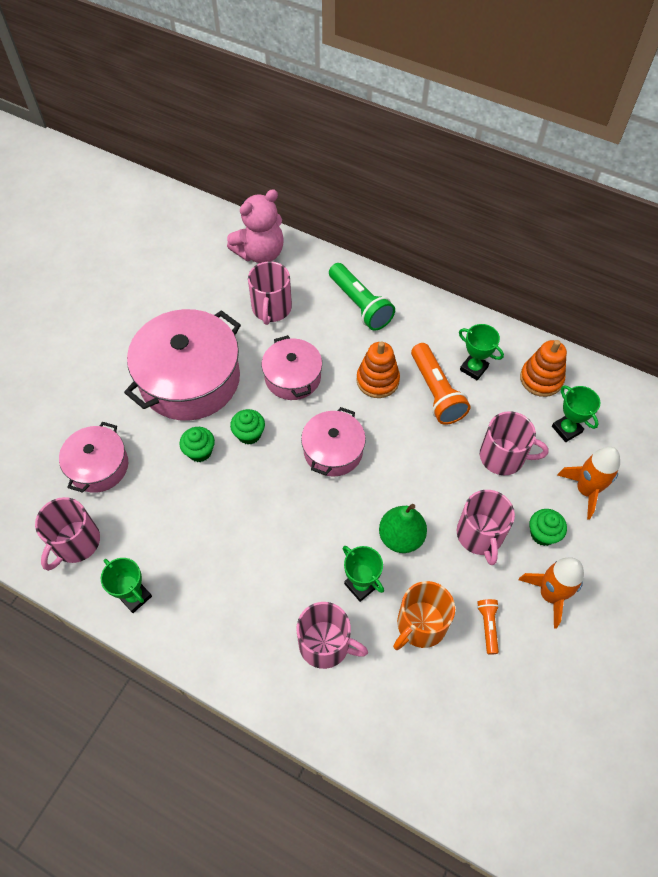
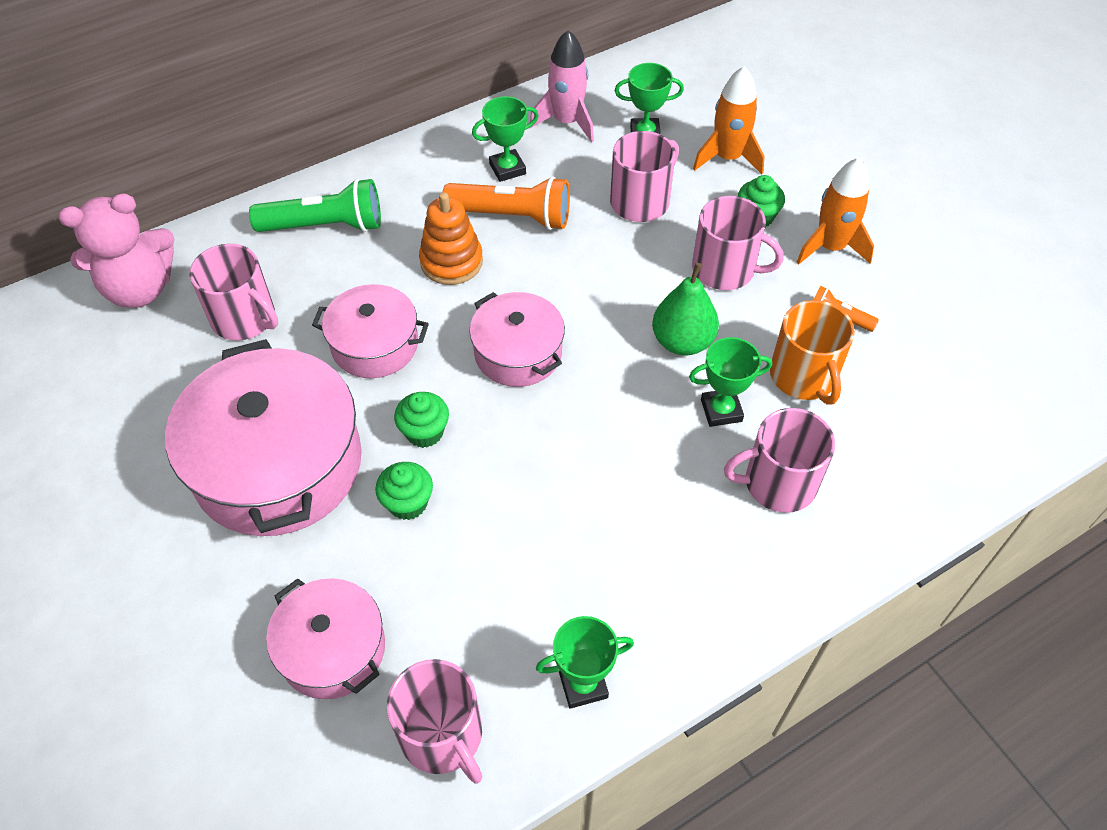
camera: 60 degrees left, 5 degrees down
pink teddy bear [227,189,284,263] -> pink teddy bear turned 75 degrees clockwise [58,193,175,308]
pink mug [296,602,368,669] -> pink mug turned 150 degrees counterclockwise [724,408,835,513]
orange stacking toy [520,340,567,397] -> pink rocket [530,30,594,142]

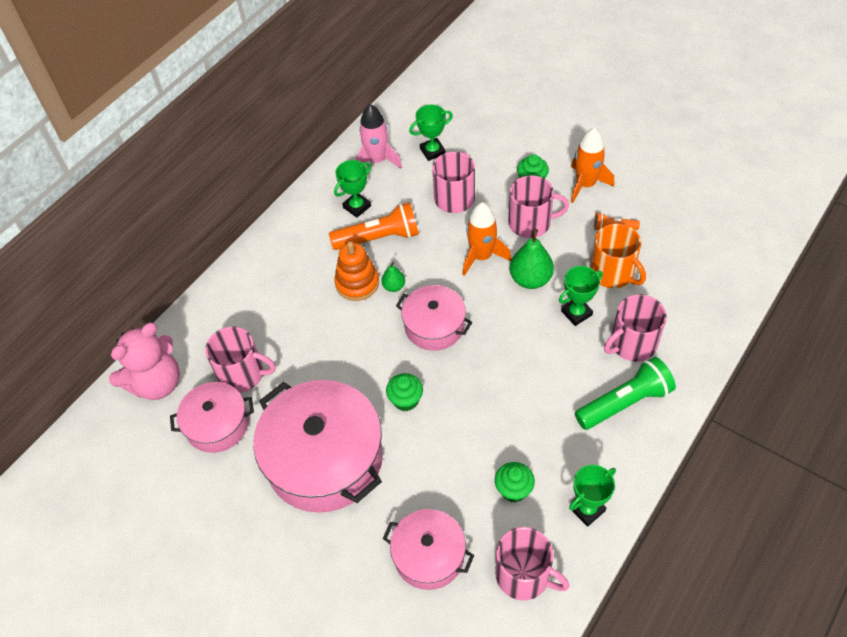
camera: 20 degrees left, 0 degrees up
green flashlight [249,179,381,232] -> green flashlight moved to [575,357,676,430]
pink pot [312,284,429,378] -> pink pot moved to [170,382,254,453]
green cupcake [375,462,433,520] -> green cupcake moved to [495,462,535,502]
orange rocket [693,66,764,174] -> orange rocket moved to [462,202,511,276]
none -> green pear [381,262,405,292]

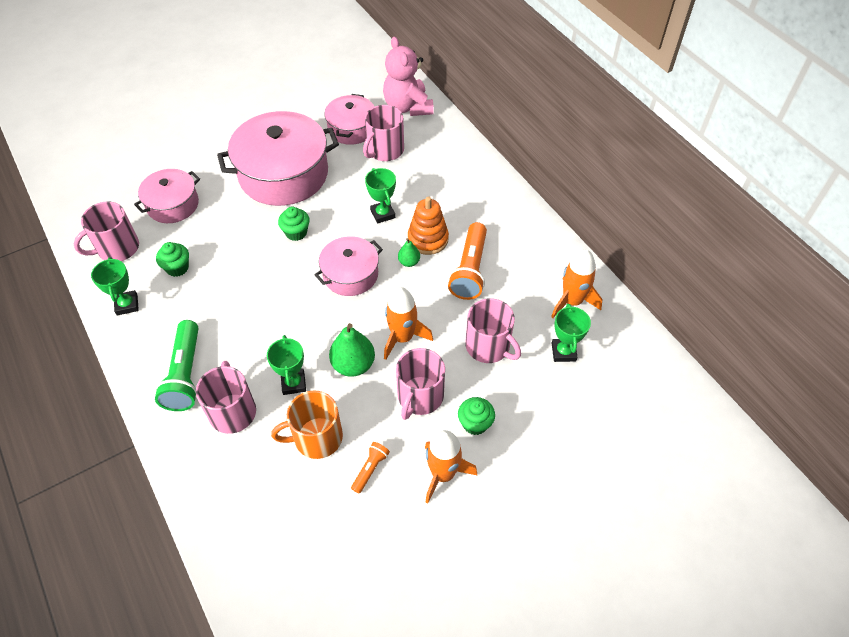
camera: 110 degrees right, 0 degrees up
green trophy [334,160,371,218] -> green trophy moved to [365,168,396,224]
pink rocket [355,104,402,169] -> orange rocket [551,250,603,318]

